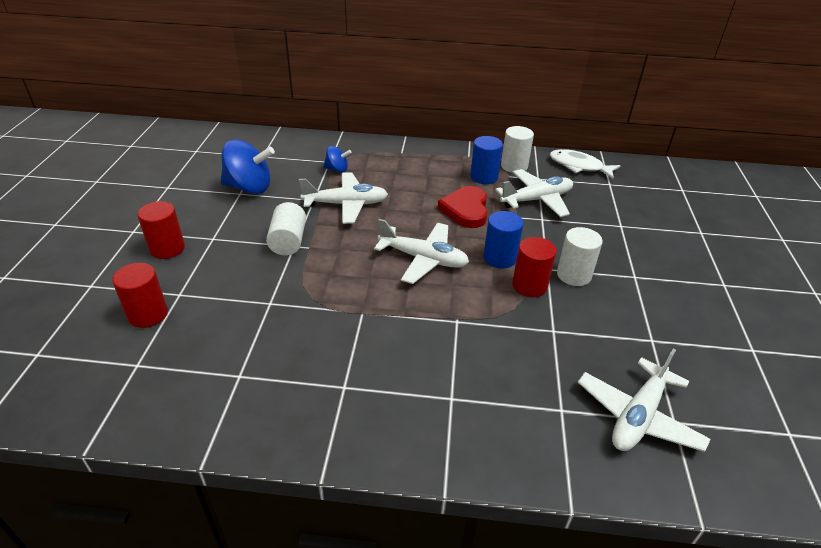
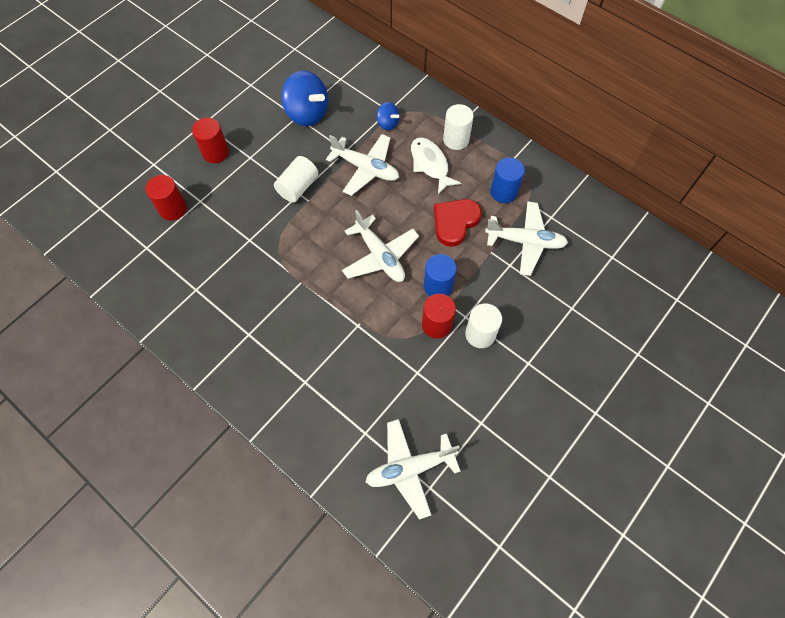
camera: 35 degrees right, 25 degrees up
white cylinder [501,126,534,173] -> white cylinder moved to [443,104,474,150]
white fish [550,149,621,179] -> white fish moved to [411,137,462,194]

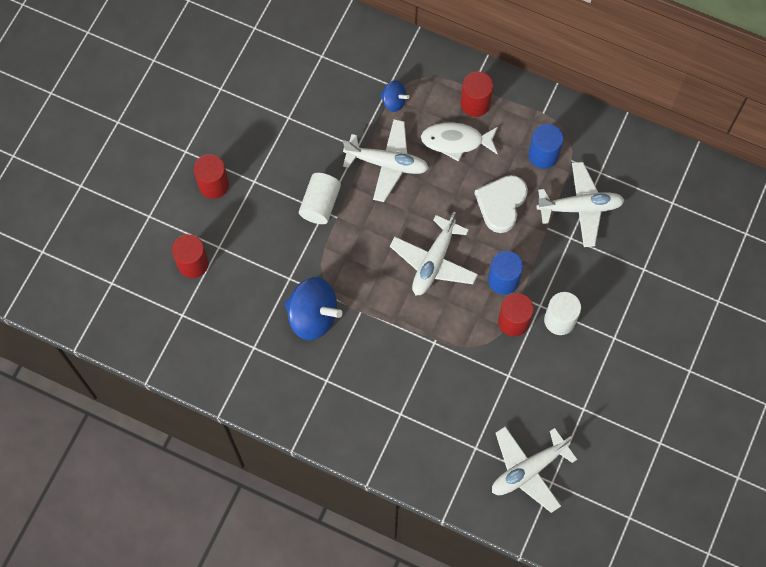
camera: 15 degrees left, 5 degrees up
blue spinning top [281,71,328,126] -> blue spinning top moved to [284,277,342,340]
white plane [342,210,419,282] -> white plane turned 75 degrees clockwise [390,212,478,295]
white fish [411,137,462,194] -> white fish turned 45 degrees counterclockwise [421,122,498,162]
red heart [434,199,482,247] -> white heart [474,175,528,233]
white cylinder [443,104,474,150] -> red cylinder [461,71,493,117]

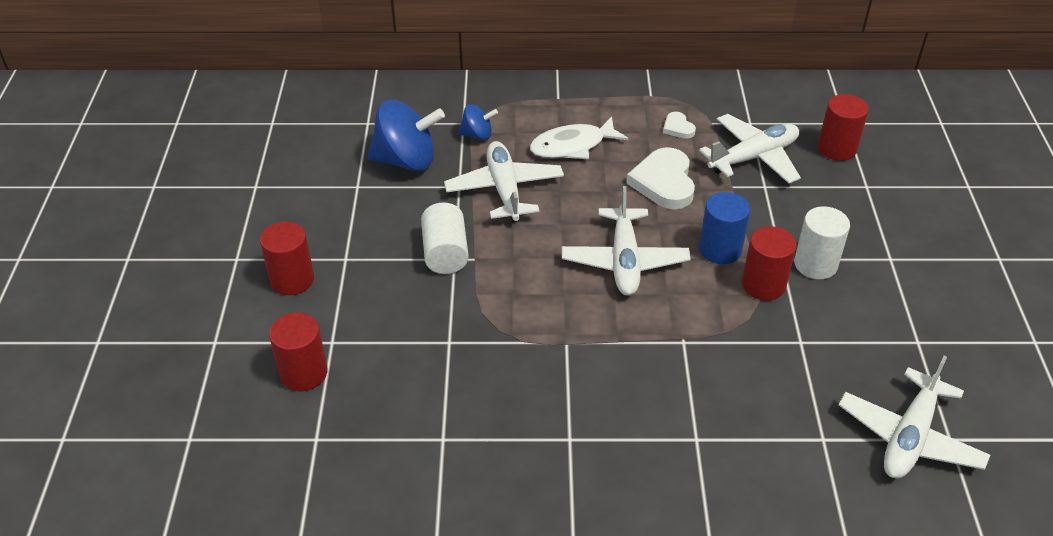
camera: 25 degrees left, 25 degrees down
blue spinning top [284,277,342,340] -> blue spinning top moved to [367,100,445,172]
white plane [343,119,429,202] -> white plane turned 90 degrees counterclockwise [444,141,564,222]
red cylinder [461,71,493,117] -> red cylinder moved to [818,94,869,161]
blue cylinder [528,124,563,169] -> white heart [663,112,696,139]

